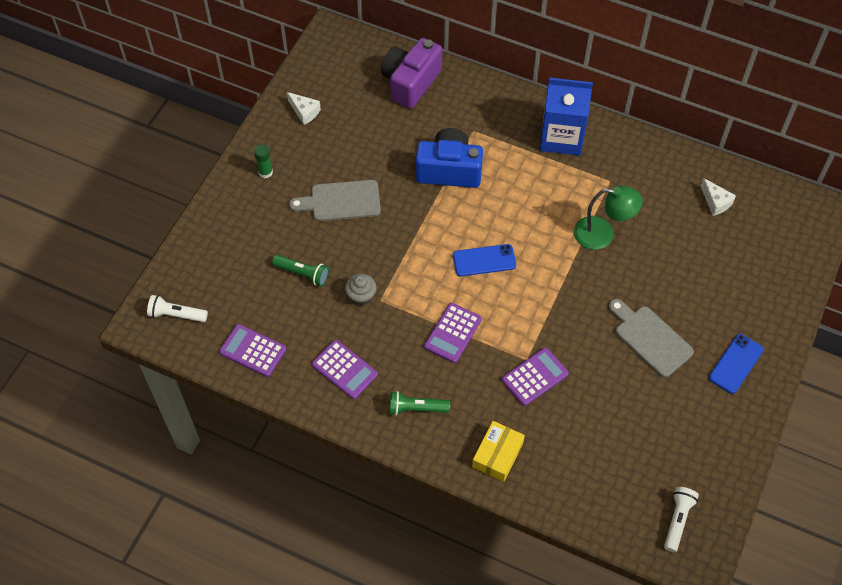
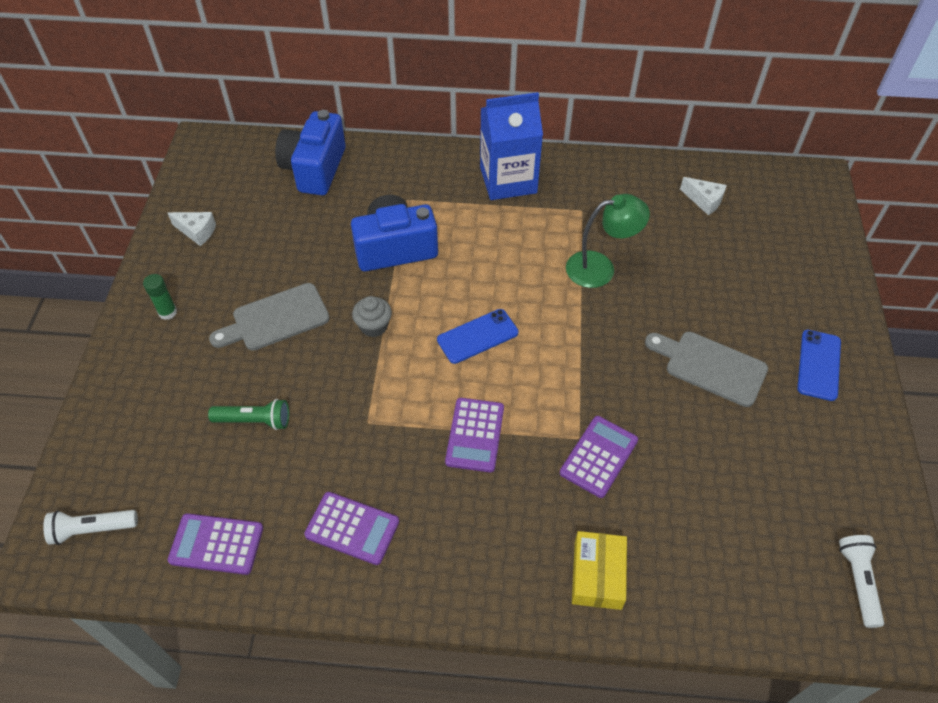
camera: 20 degrees left, 5 degrees down
grey cupcake [345,274,377,306] -> grey cupcake moved to [352,296,392,337]
purple camera [381,38,442,109] -> blue camera [275,110,346,195]
green flashlight [390,391,450,416] -> none

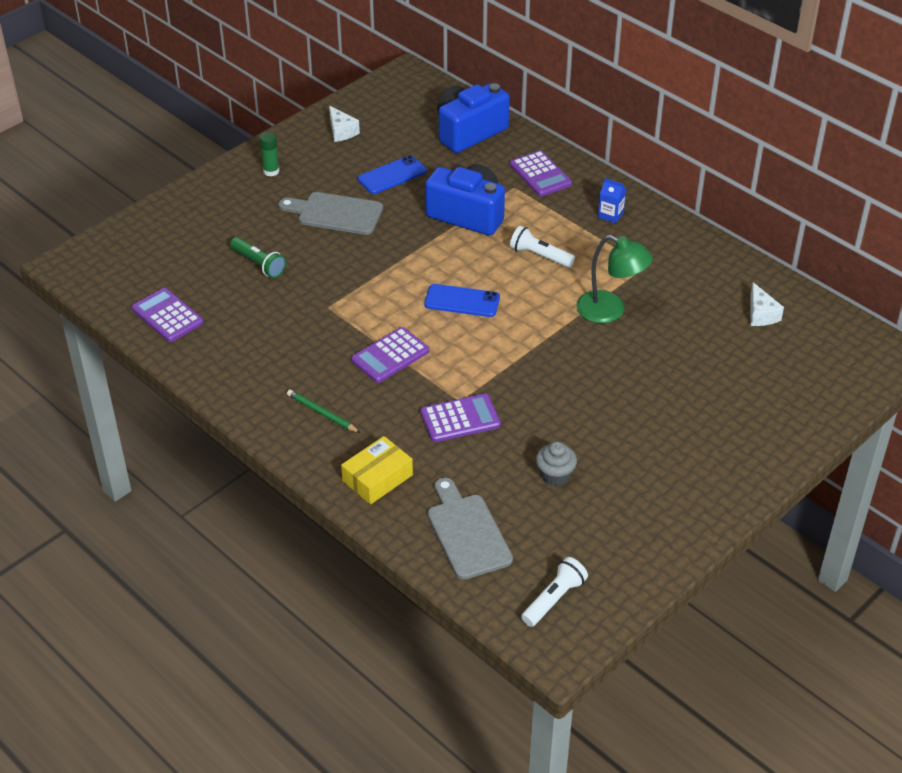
camera: 40 degrees right, 10 degrees down
white flashlight [43,510,138,545] -> white flashlight moved to [510,226,575,268]
purple calculator [304,492,399,565] -> purple calculator moved to [510,150,572,196]
grey cupcake [352,296,392,337] -> grey cupcake moved to [536,442,577,486]
blue carton [480,92,543,200] -> blue carton [598,178,626,223], size x0.41
grey cutting board [645,332,768,407] -> grey cutting board moved to [427,477,513,580]
blue phone [797,330,841,401] -> blue phone moved to [358,155,427,194]
none -> green pencil [287,389,360,433]

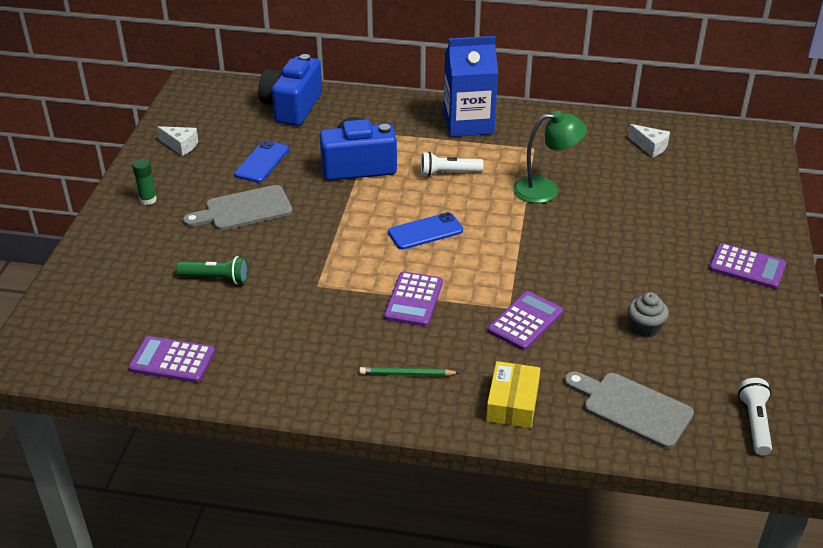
camera: 35 degrees left, 5 degrees down
purple calculator [510,150,572,196] -> purple calculator moved to [709,243,786,289]
blue carton [598,178,626,223] -> blue carton [444,36,498,137], size x2.44

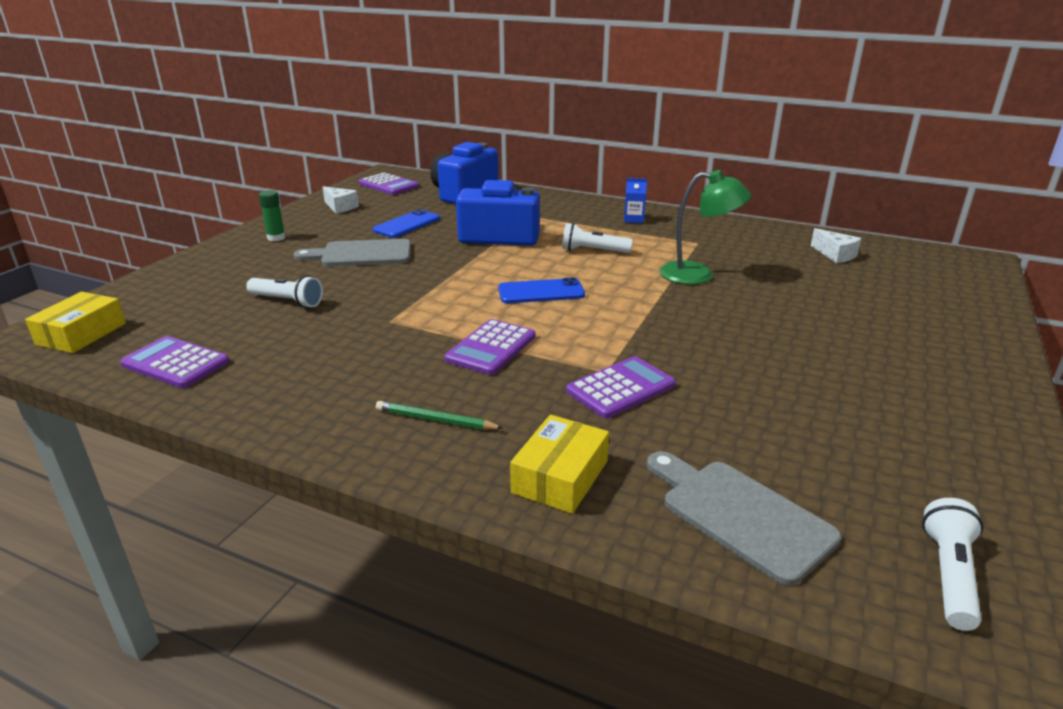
camera: 15 degrees right, 10 degrees down
green flashlight [176,256,248,284] -> white flashlight [246,275,323,308]
blue carton [444,36,498,137] -> blue carton [624,178,647,223], size x0.41
grey cupcake [628,292,669,337] -> none
purple calculator [709,243,786,289] -> purple calculator moved to [359,173,419,195]
none -> yellow box [25,292,126,353]

